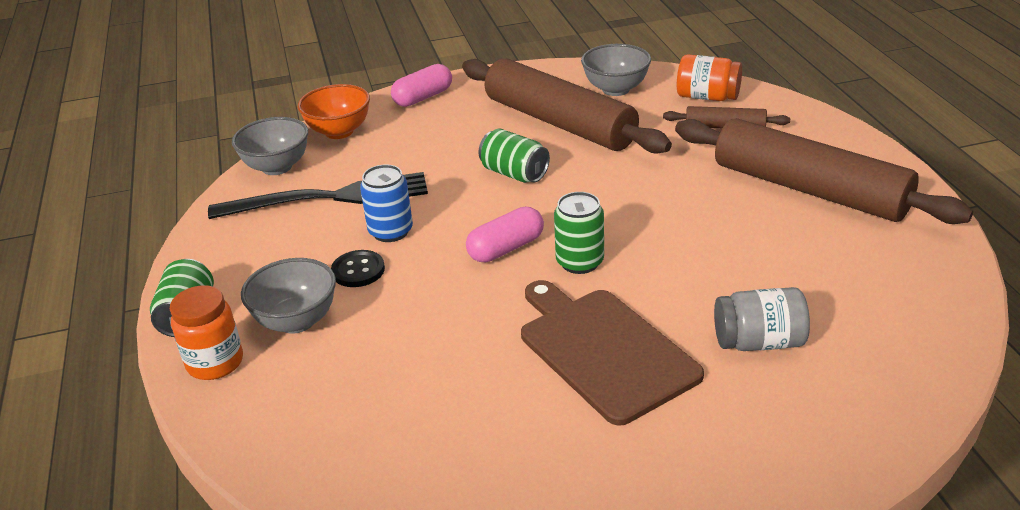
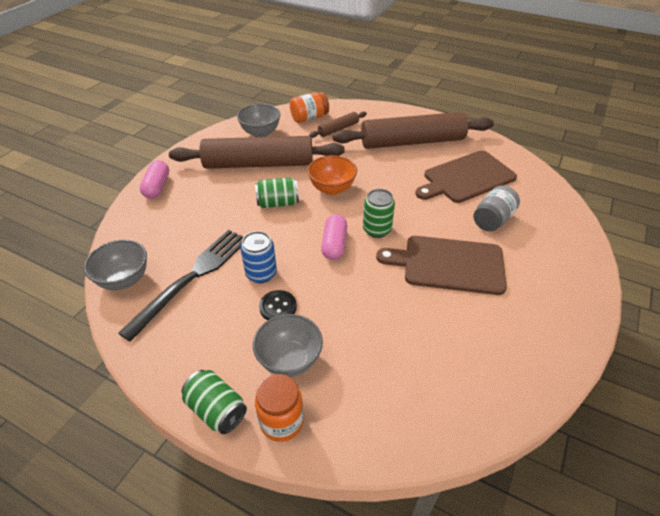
camera: 50 degrees left, 10 degrees up
orange bowl [298,84,370,139] -> orange bowl moved to [307,155,357,195]
none -> brown cutting board [415,150,517,203]

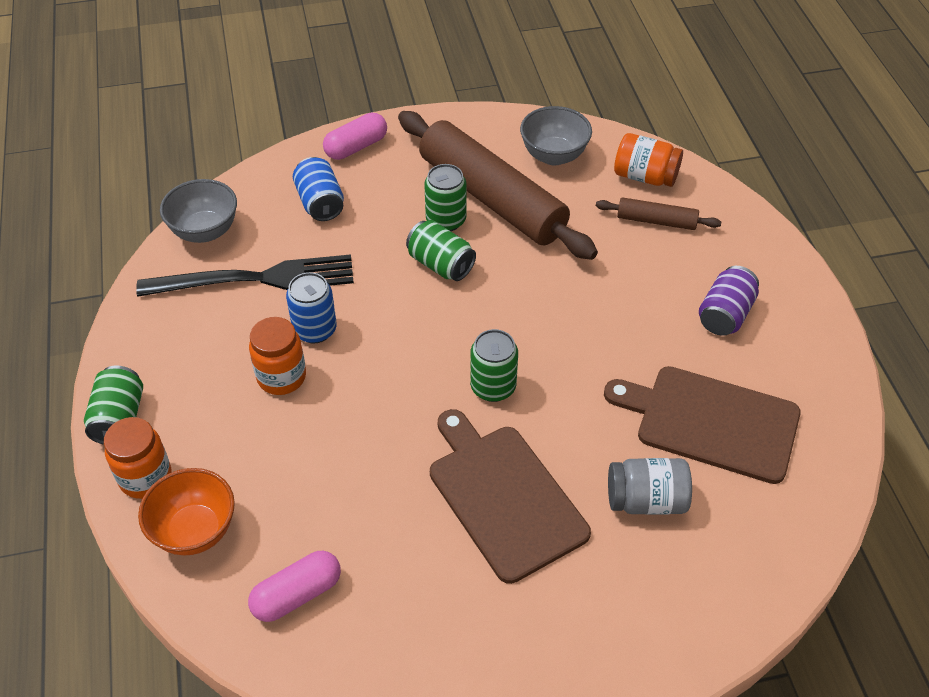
camera: 50 degrees right, 5 degrees up
grey bowl [253,314,323,377] -> none
black button [259,290,297,320] -> orange jar [249,317,306,395]
orange bowl [307,155,357,195] -> orange bowl moved to [138,468,235,555]
pink capsule [321,214,347,260] -> pink capsule moved to [248,551,341,622]
brown rolling pin [333,112,494,149] -> purple can [699,266,759,336]
none -> blue can [293,157,344,221]
none -> green can [424,164,467,231]

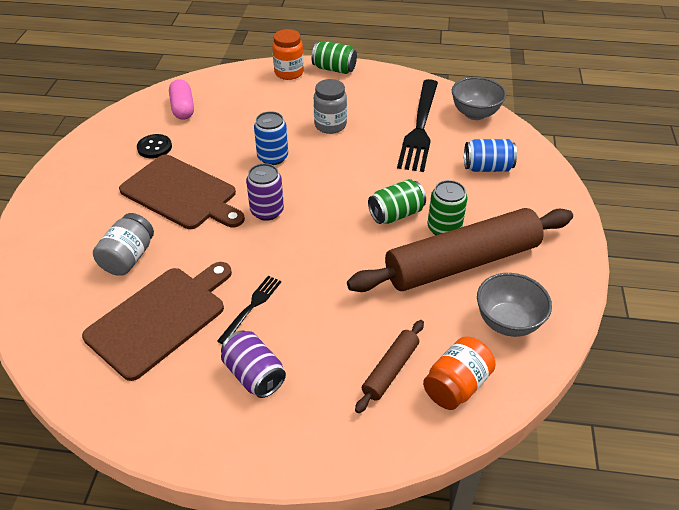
camera: 110 degrees right, 5 degrees down
orange bowl [138,468,235,555] -> none
orange jar [249,317,306,395] -> grey jar [314,79,347,134]
blue can [286,272,337,344] -> blue can moved to [254,111,288,165]
pink capsule [323,113,387,160] -> none
brown cutting board [430,409,591,584] -> brown cutting board turned 45 degrees clockwise [119,155,245,229]
green can [470,329,518,402] -> purple can [246,163,284,221]
none -> black button [137,134,172,158]
none -> black fork [217,276,281,344]

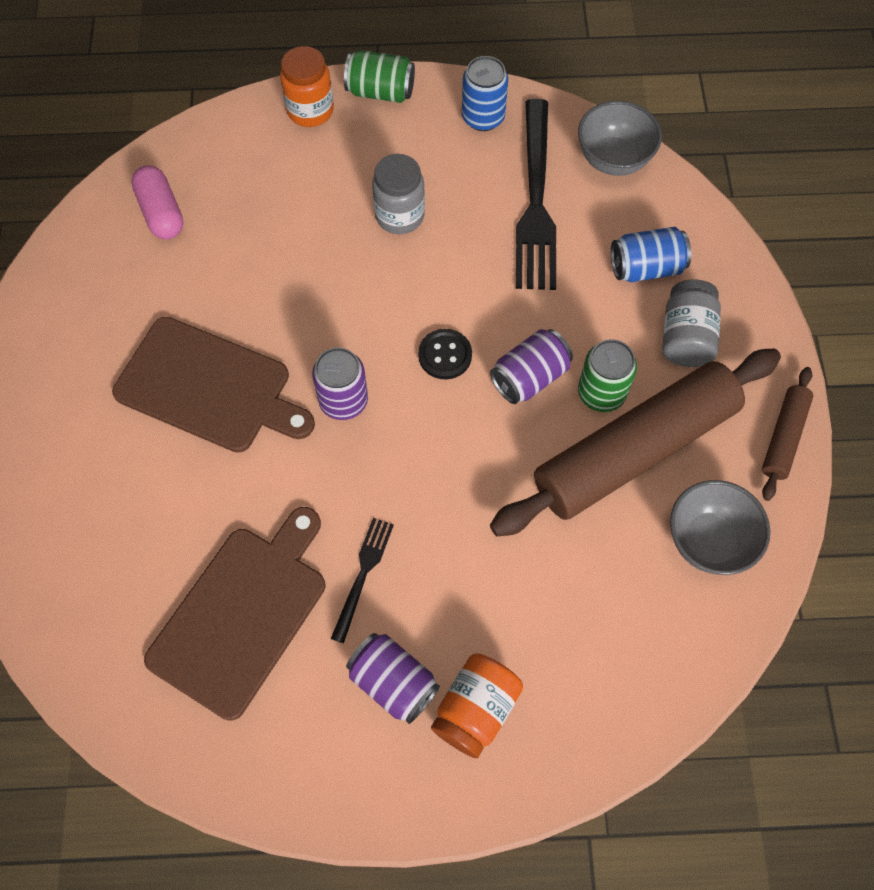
camera: 10 degrees left, 20 degrees up
grey jar [93,213,154,276] -> grey jar moved to [662,280,721,367]
black button [137,134,172,158] -> black button moved to [418,329,472,379]
blue can [254,111,288,165] -> blue can moved to [462,56,508,131]
brown rolling pin [355,320,424,413] -> brown rolling pin moved to [762,367,813,501]
green can [368,179,426,224] -> purple can [490,329,573,404]
orange jar [423,336,496,410] -> orange jar moved to [431,653,523,758]

